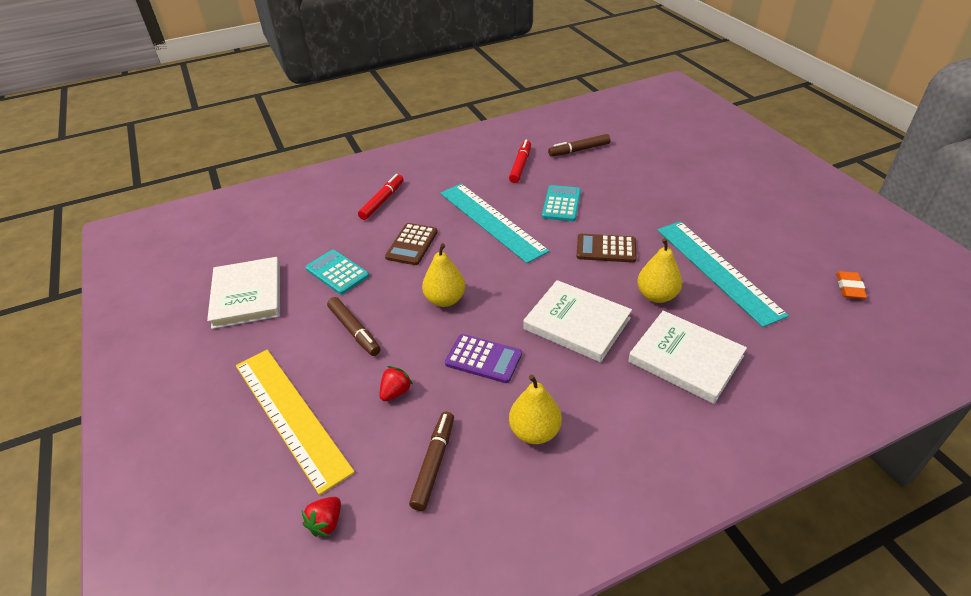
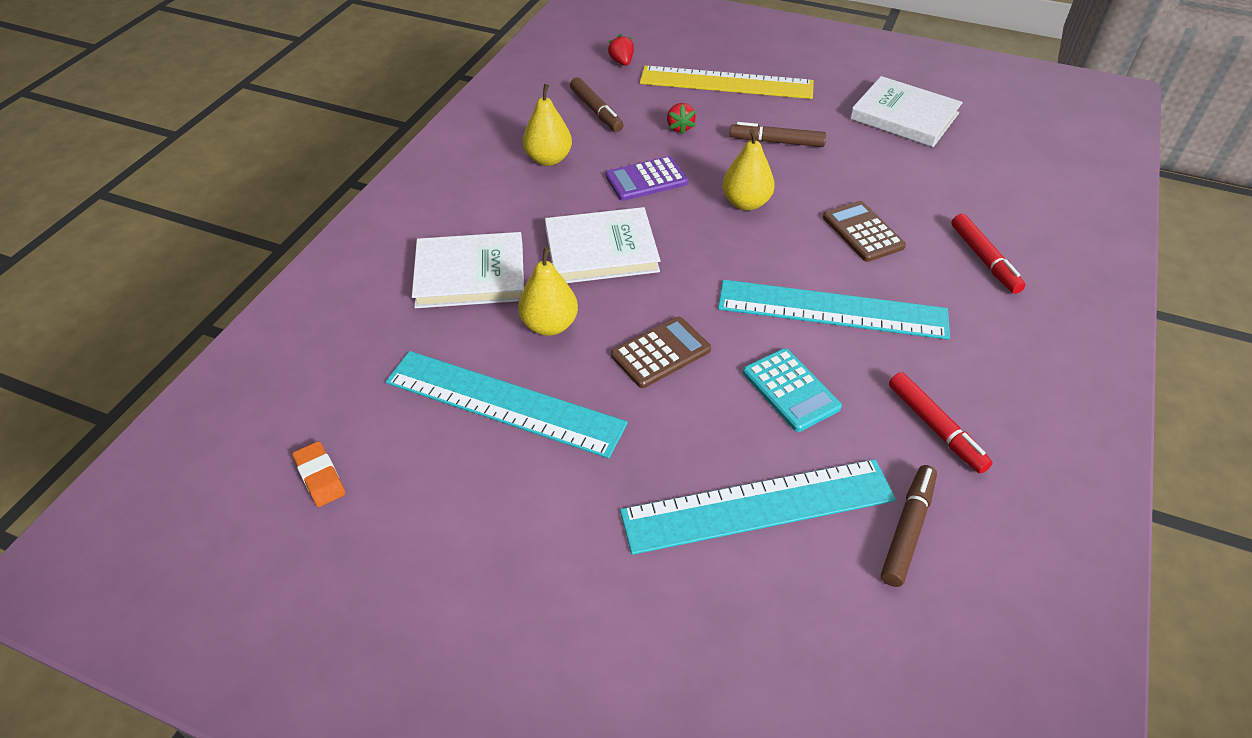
camera: 135 degrees right, 5 degrees up
turquoise calculator [306,250,369,295] -> none
none -> turquoise ruler [620,459,896,555]

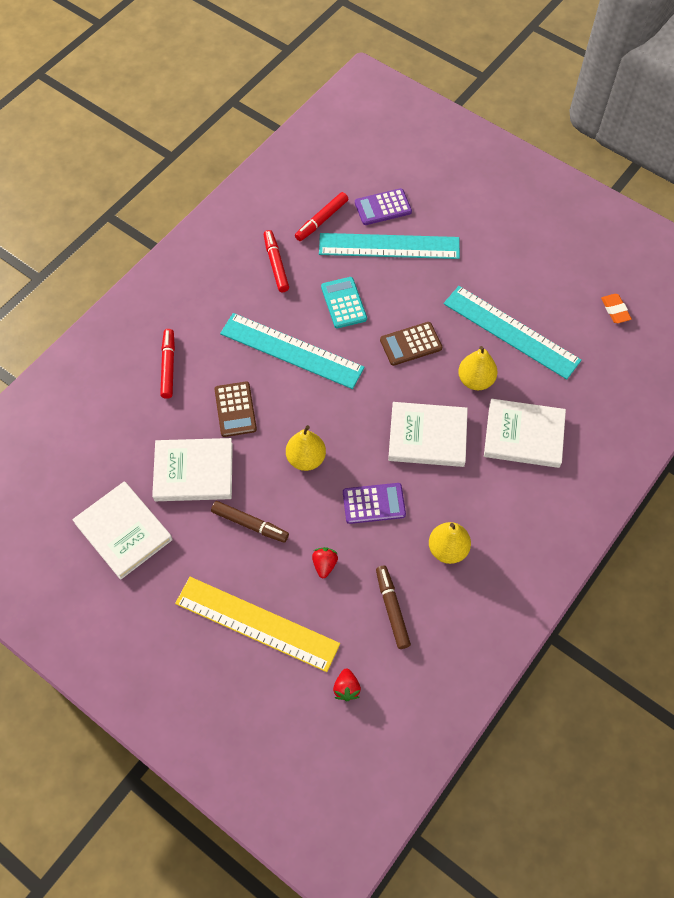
camera: 165 degrees left, 15 degrees up
brown marker [881,465,937,587] -> red marker [295,192,348,241]
none -> white book [152,438,233,501]
none -> purple calculator [355,188,412,225]

